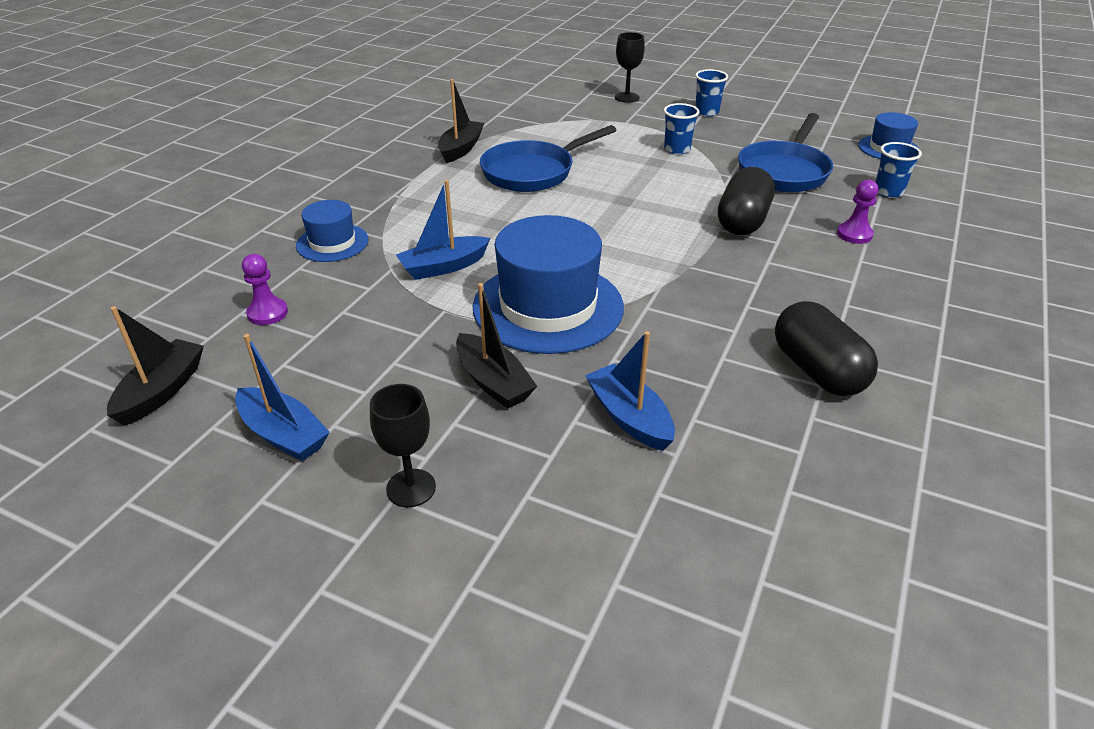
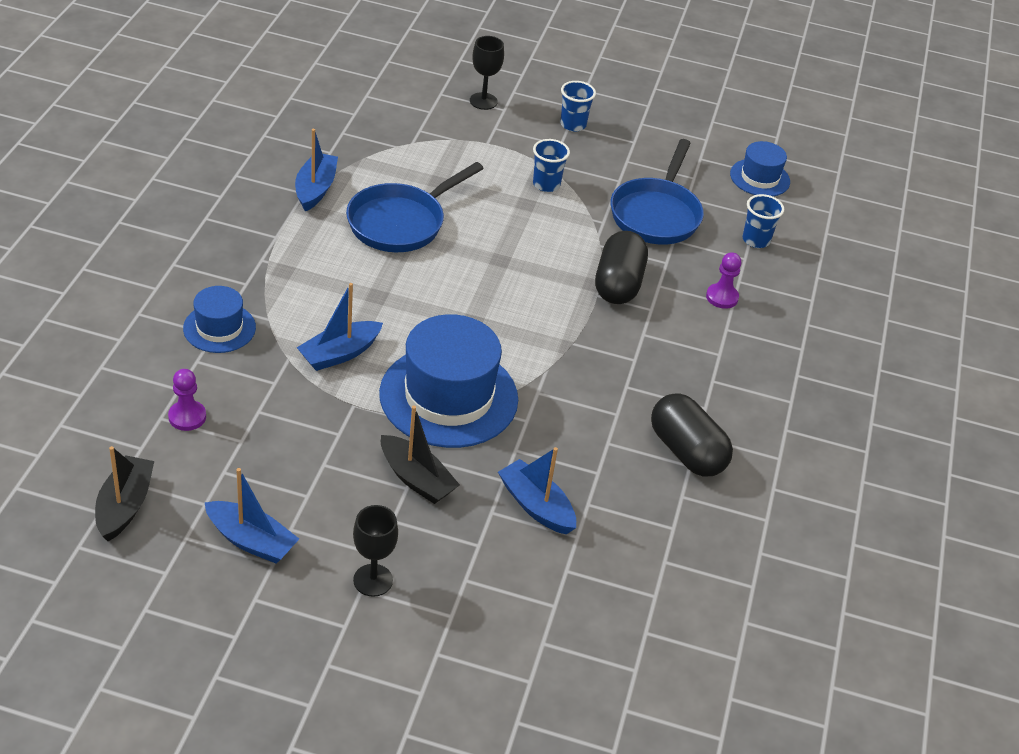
camera: 15 degrees left, 5 degrees up
black boat [438,79,484,163] -> blue boat [295,129,338,212]

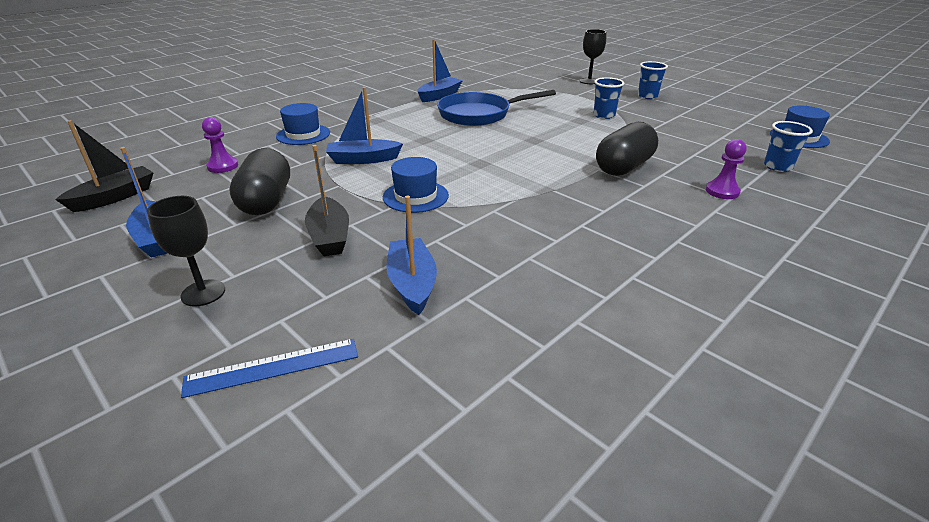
camera: 35 degrees right, 10 degrees down
blue hat [379,314,518,448] -> blue hat [383,157,449,213], size x0.53
blue pan [610,139,704,245] -> none
black capsule [651,393,733,477] -> black capsule moved to [229,148,290,215]
none -> blue ruler [181,339,358,398]

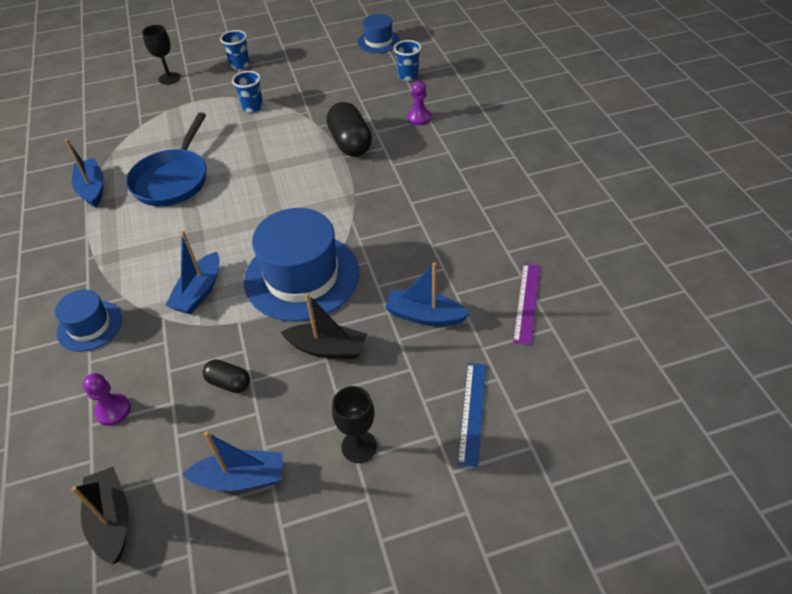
camera: 60 degrees left, 15 degrees up
black capsule [229,148,290,215] -> black capsule [203,359,250,393], size x0.54
blue hat [383,157,449,213] -> blue hat [244,208,359,322], size x1.90
none -> purple ruler [513,264,540,345]

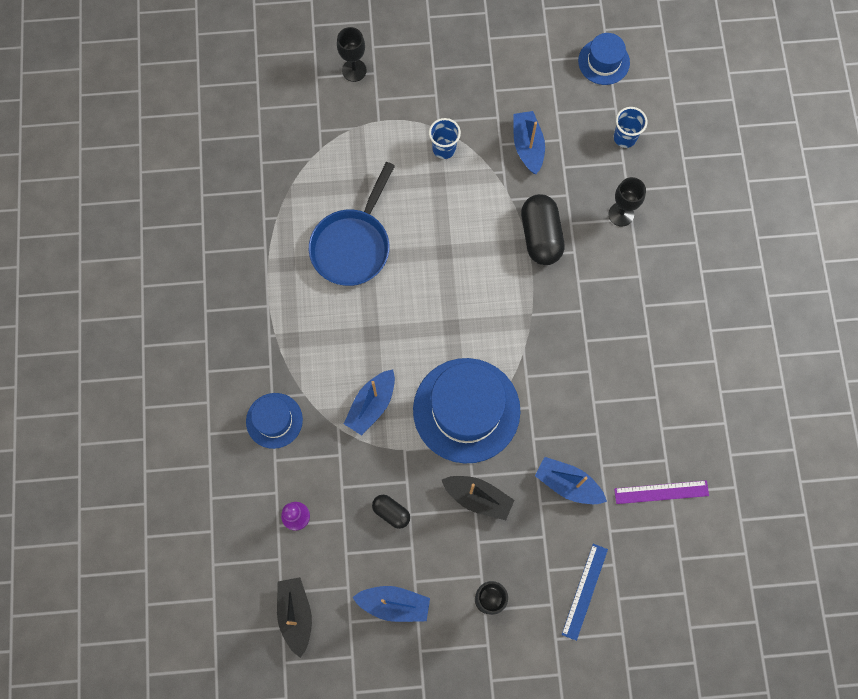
camera: 10 degrees right, 25 degrees up
blue boat [65,139,103,208] -> blue boat moved to [513,111,545,174]
blue cup [220,30,250,70] -> none
purple pawn [407,81,431,126] -> black goblet [609,177,646,227]
purple ruler [513,264,540,345] -> purple ruler turned 60 degrees clockwise [614,480,709,504]

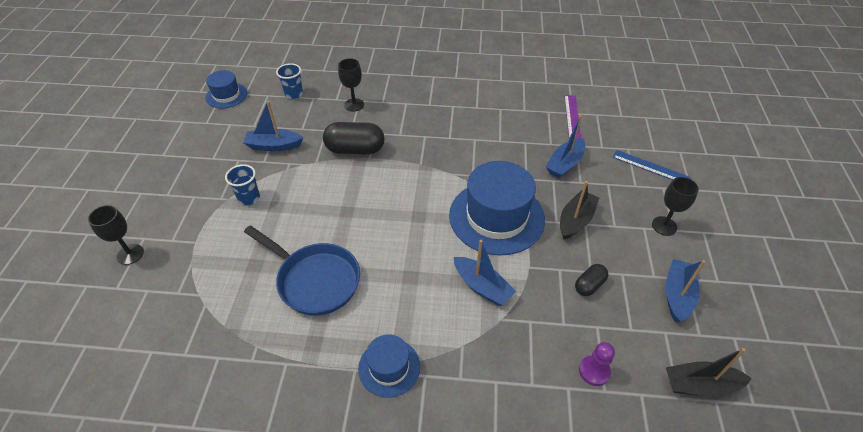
camera: 80 degrees left, 25 degrees down
blue hat [246,393,303,449] -> blue hat moved to [358,334,420,398]

